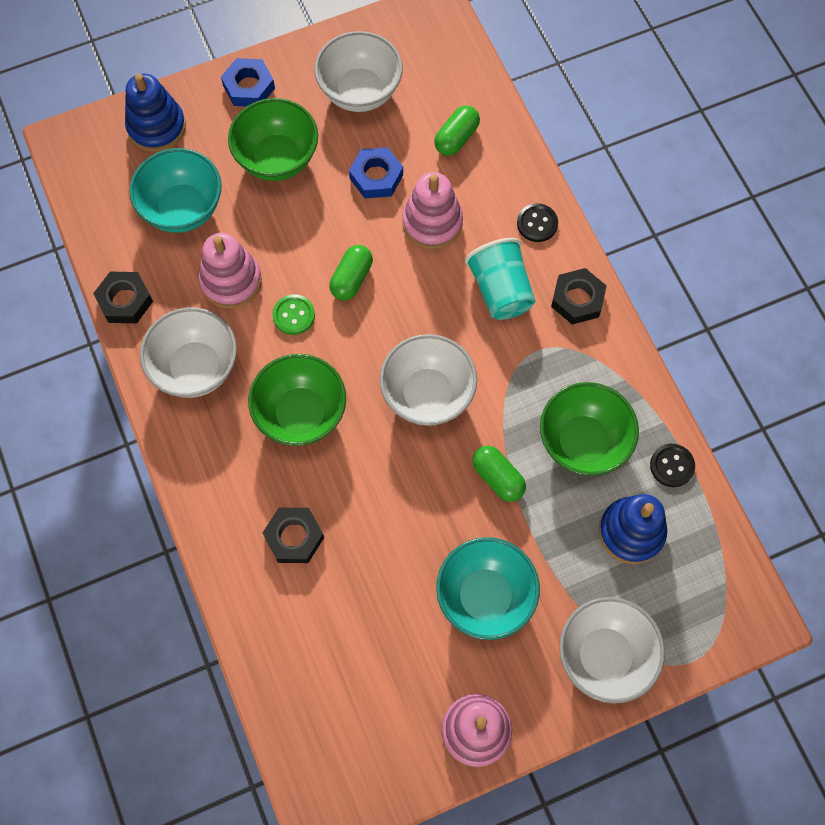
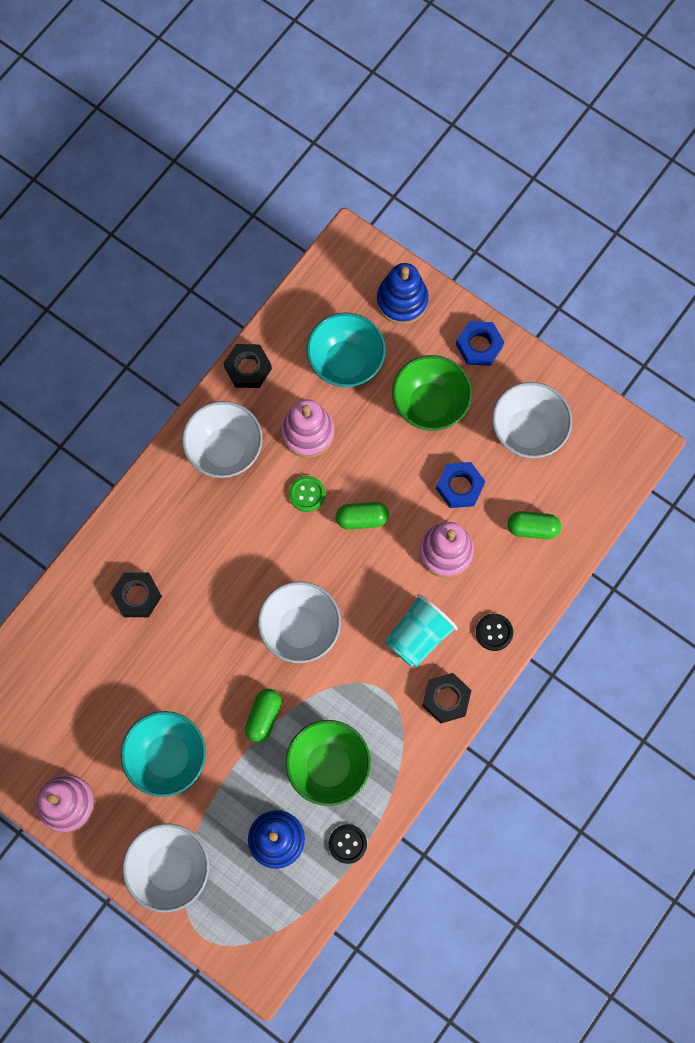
camera: 60 degrees right, 5 degrees up
green bowl [248,354,346,446] -> none

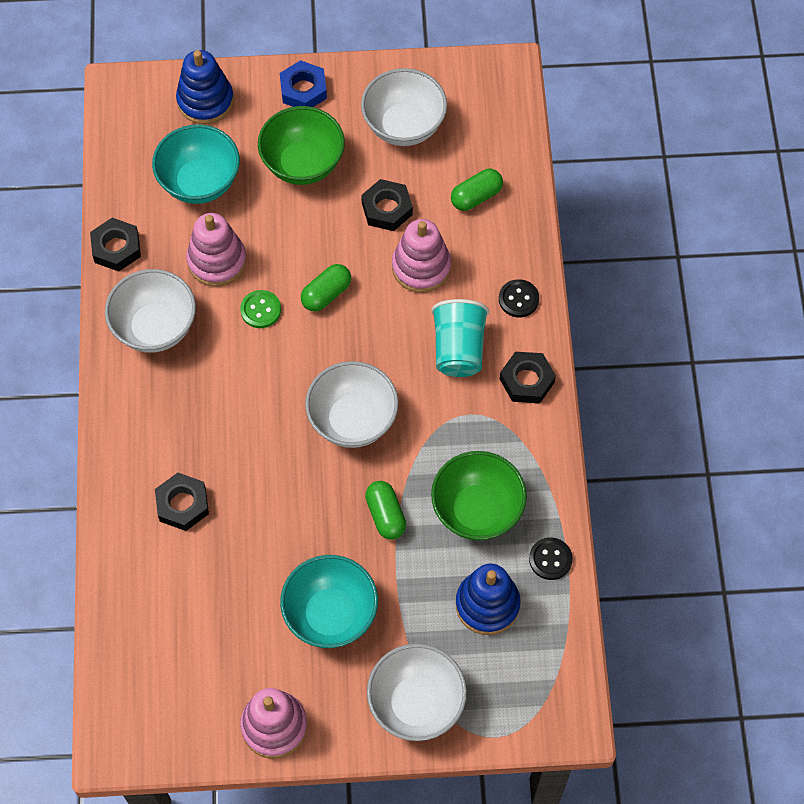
camera: 40 degrees left, 10 degrees down
blue nut [436,462,485,508] -> black nut [361,179,413,231]

